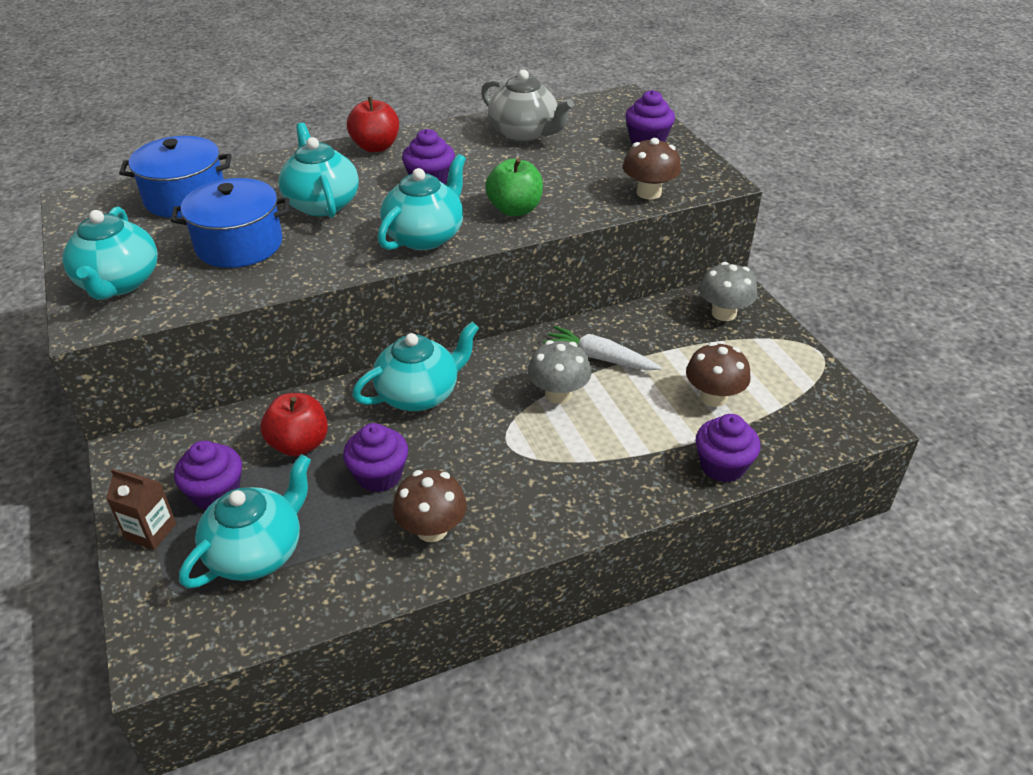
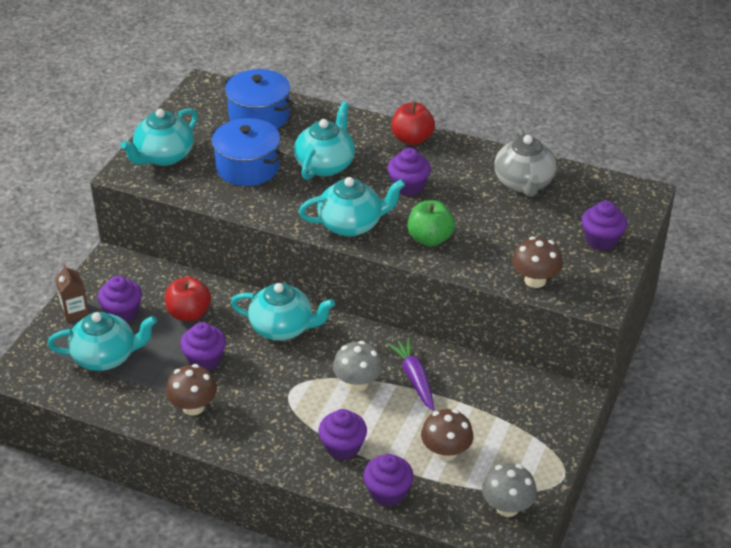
camera: 45 degrees right, 0 degrees up
white carrot [543,325,662,370] -> purple carrot [387,338,434,411]
grey mushroom [700,262,757,321] -> grey mushroom moved to [482,463,537,517]
none -> purple cupcake [318,409,367,460]

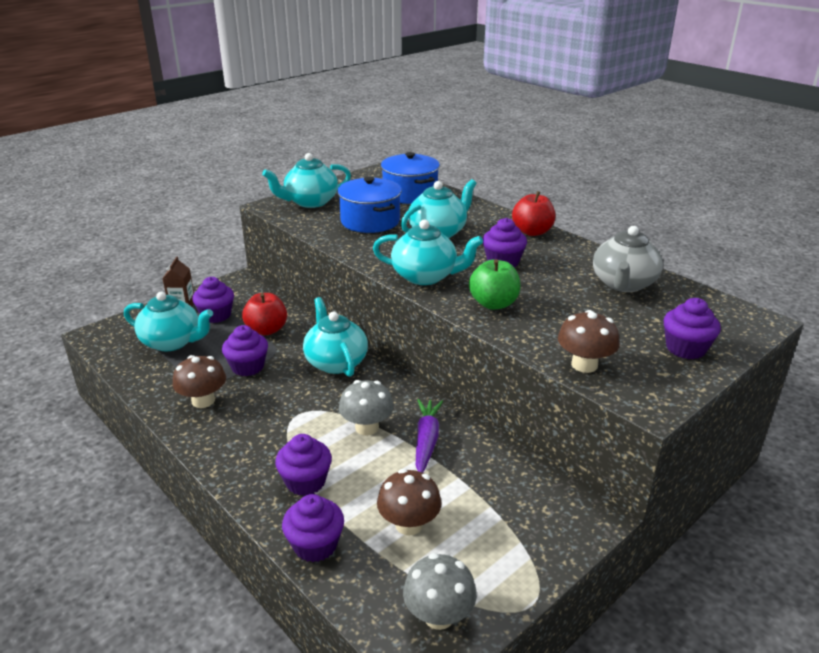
camera: 25 degrees right, 10 degrees down
turquoise teapot [231,283,335,341] -> turquoise teapot turned 150 degrees counterclockwise [303,297,368,377]

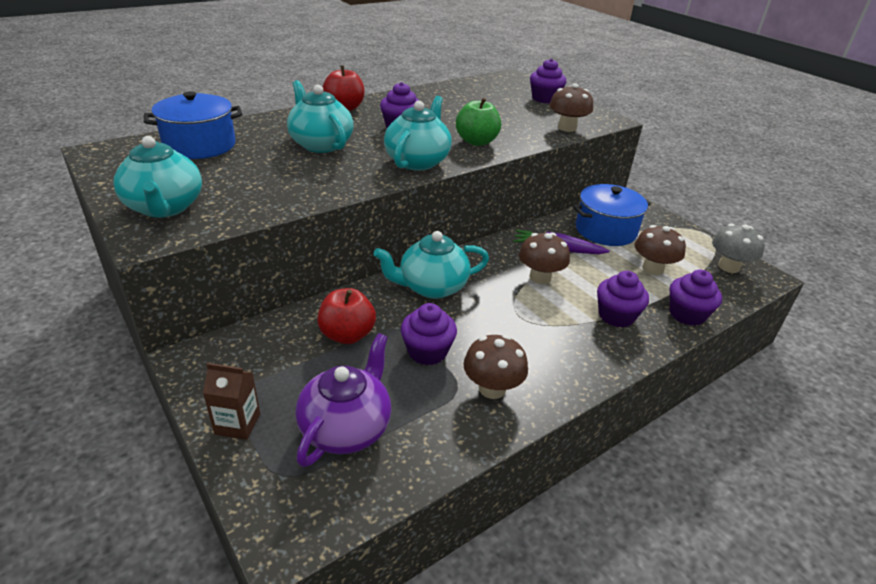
camera: 85 degrees left, 5 degrees up
turquoise teapot [124,292,213,351] -> purple teapot [296,333,391,467]
purple cupcake [192,277,234,323] -> none
blue pot [337,177,401,233] -> blue pot moved to [573,184,651,246]
grey mushroom [339,380,394,436] -> brown mushroom [519,233,570,284]
grey teapot [593,226,663,292] -> none

